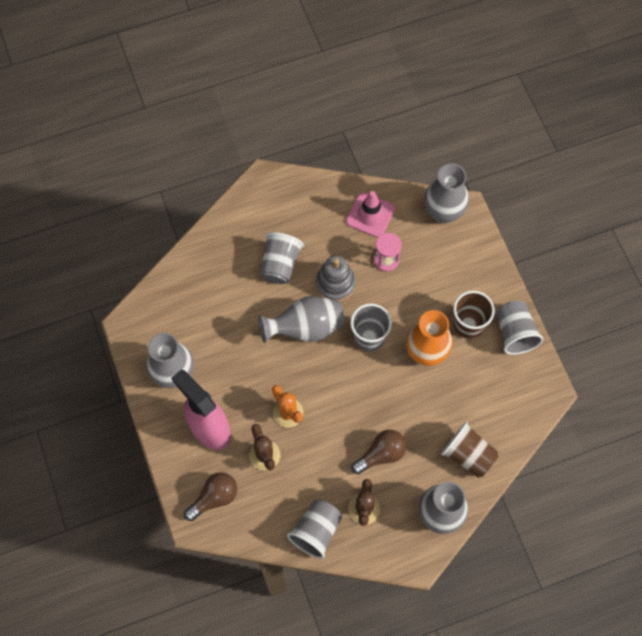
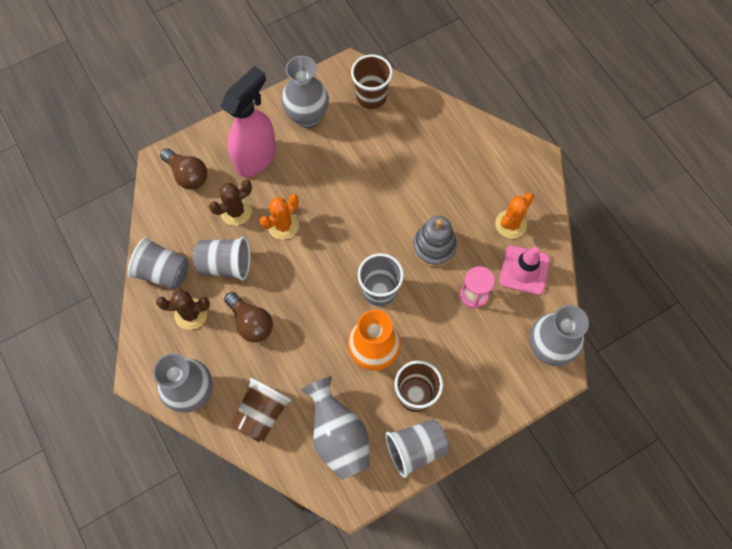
camera: 80 degrees right, 0 degrees up
grey vase [258,296,345,343] -> grey vase moved to [301,376,370,480]
grey cup [259,232,304,284] -> grey cup moved to [193,236,250,281]
none -> brown cup [351,55,393,109]
none -> orange cactus [495,192,534,239]

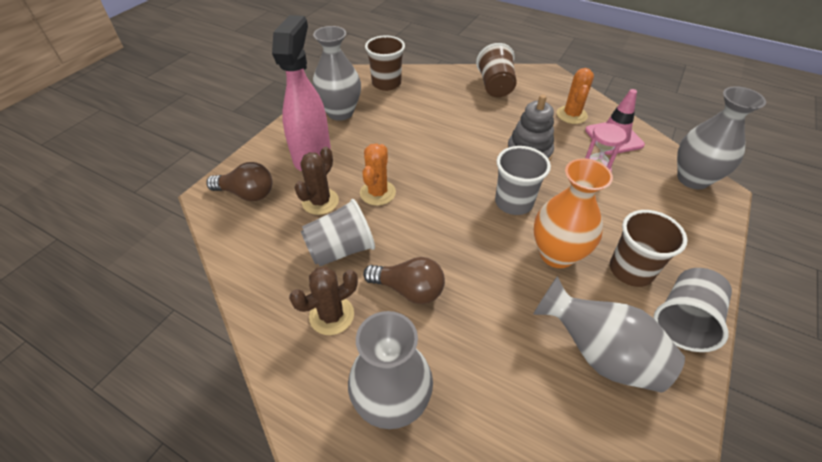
camera: 30 degrees left, 20 degrees down
grey cup [128,237,189,290] -> none
brown cup [231,378,291,442] -> brown cup moved to [476,43,517,97]

